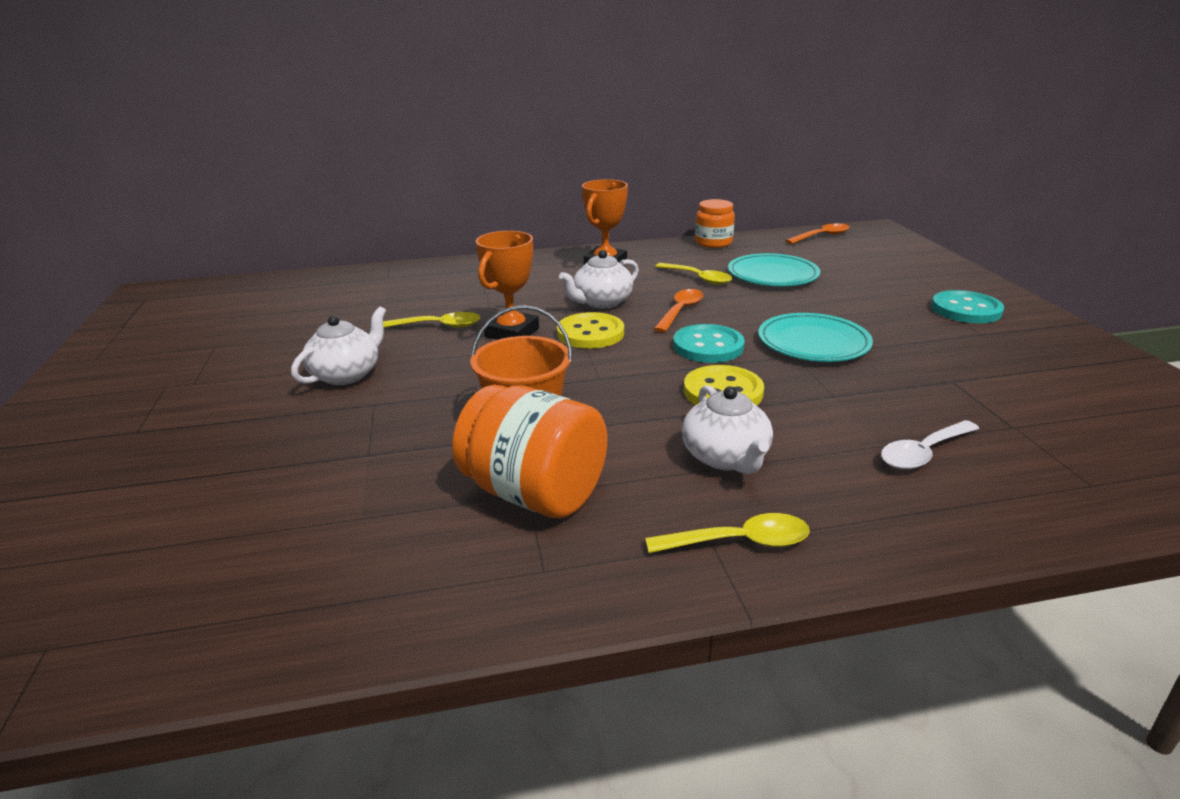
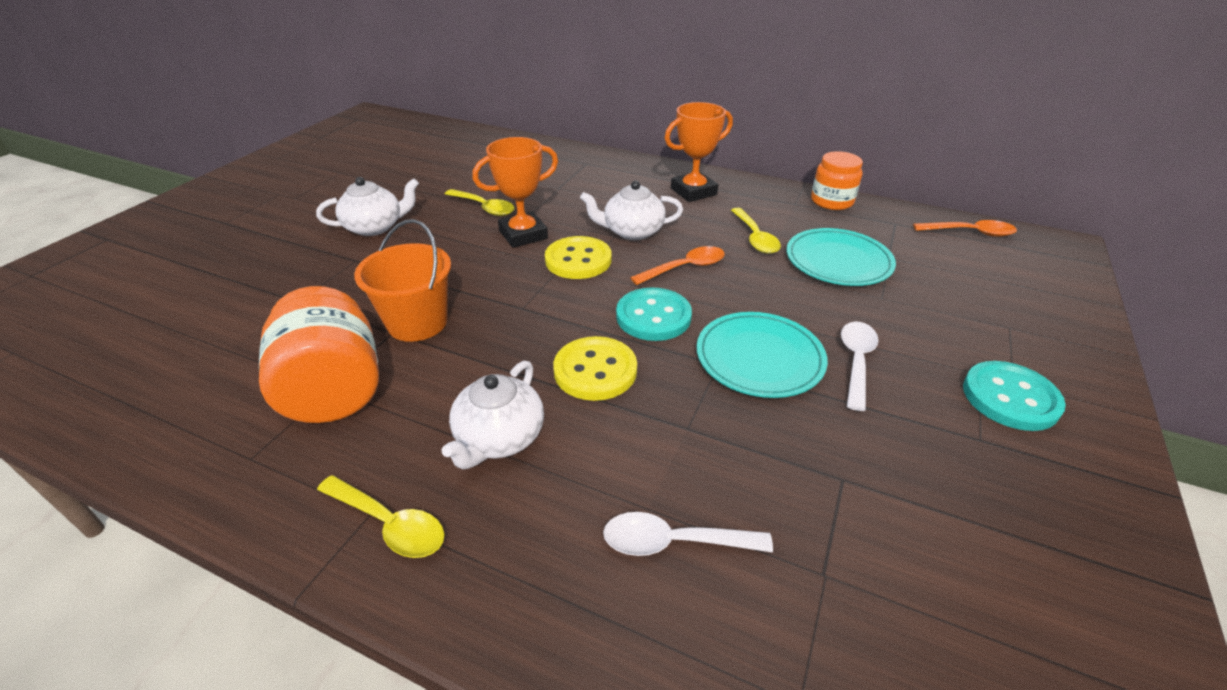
camera: 35 degrees right, 10 degrees up
none -> white spoon [841,321,879,411]

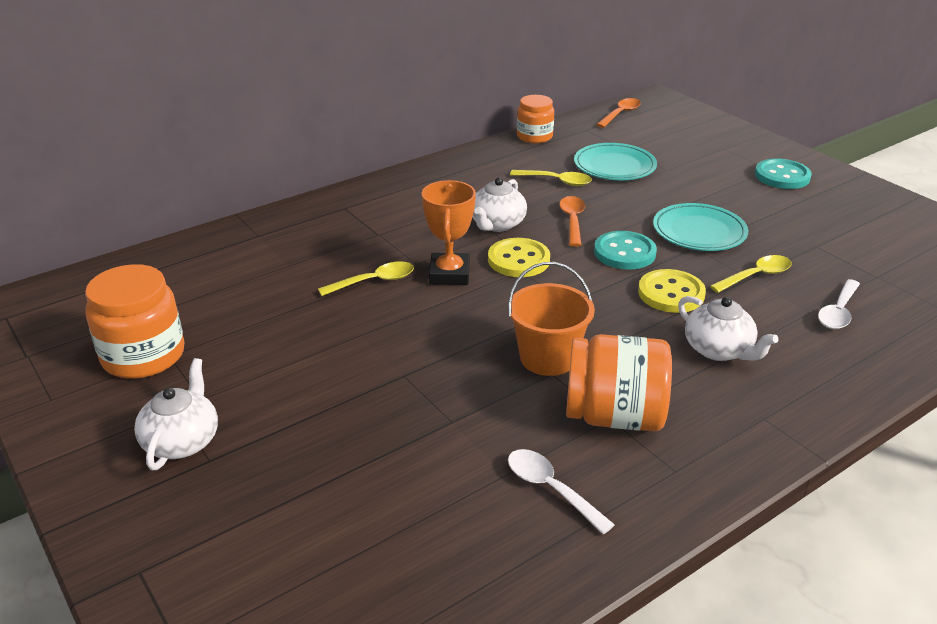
camera: 60 degrees left, 5 degrees down
white teapot [316,177,419,236] -> white teapot moved to [134,358,218,470]
yellow spoon [317,475,445,558] -> yellow spoon moved to [710,255,792,293]
orange trophy [665,102,733,202] -> none
white spoon [841,321,879,411] -> white spoon moved to [508,449,615,534]
none -> orange jar [85,264,185,379]

